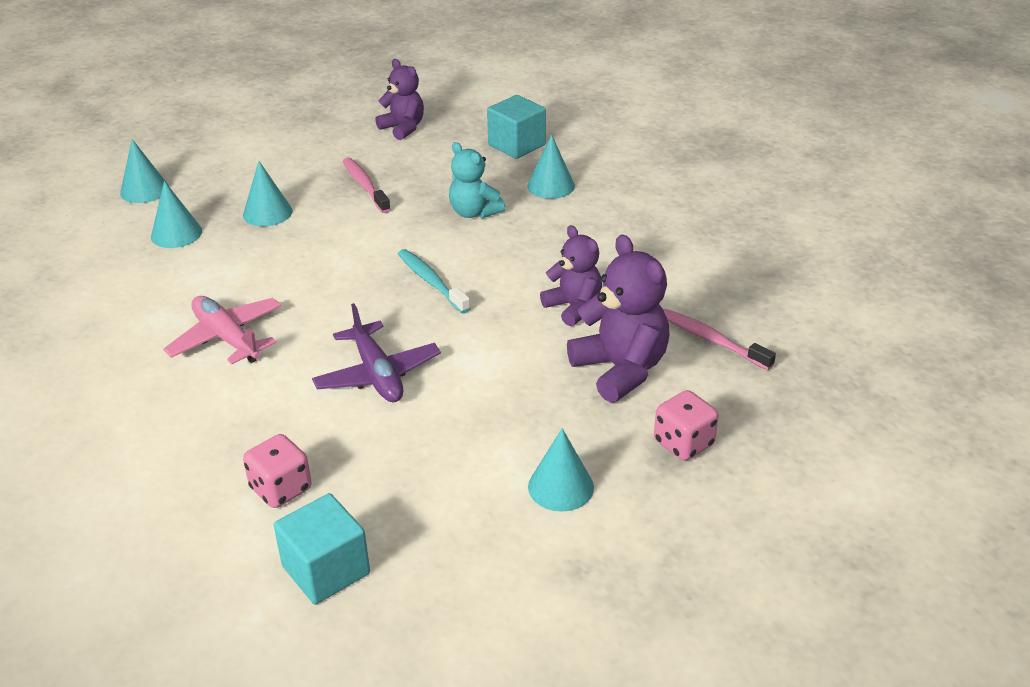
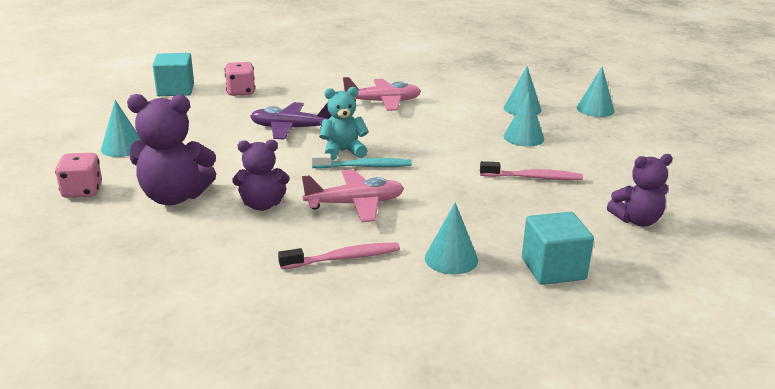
camera: 120 degrees right, 10 degrees down
turquoise teddy bear [449,142,505,219] -> turquoise teddy bear moved to [319,87,369,161]
pink toothbrush [664,309,776,370] -> pink toothbrush moved to [278,242,400,269]
none -> pink plane [302,169,404,222]

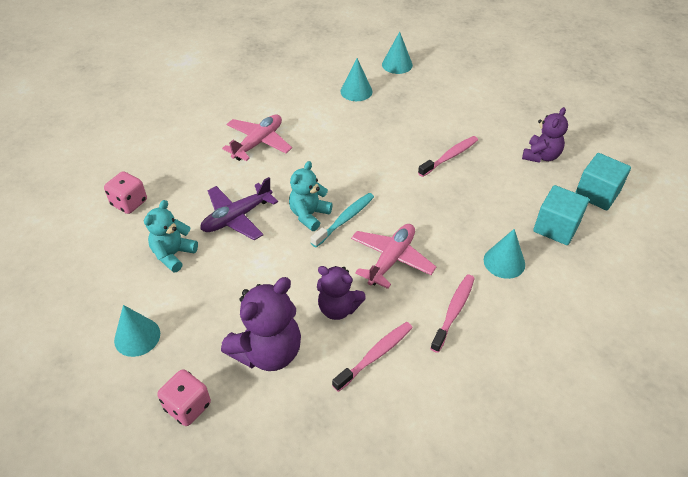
camera: 45 degrees left, 20 degrees up
turquoise cube [153,53,194,96] -> turquoise cube moved to [575,153,631,210]
purple teddy bear [233,140,289,211] -> purple teddy bear turned 75 degrees clockwise [317,266,366,320]
turquoise cone [504,92,544,147] -> none
none -> turquoise teddy bear [144,200,198,273]
none -> pink toothbrush [332,322,413,392]

